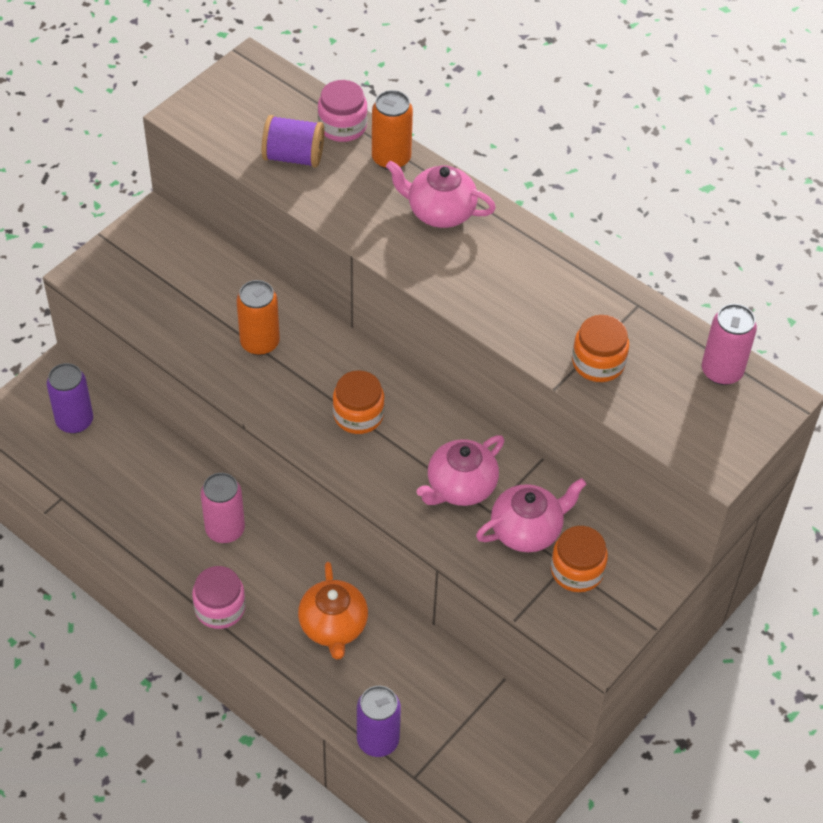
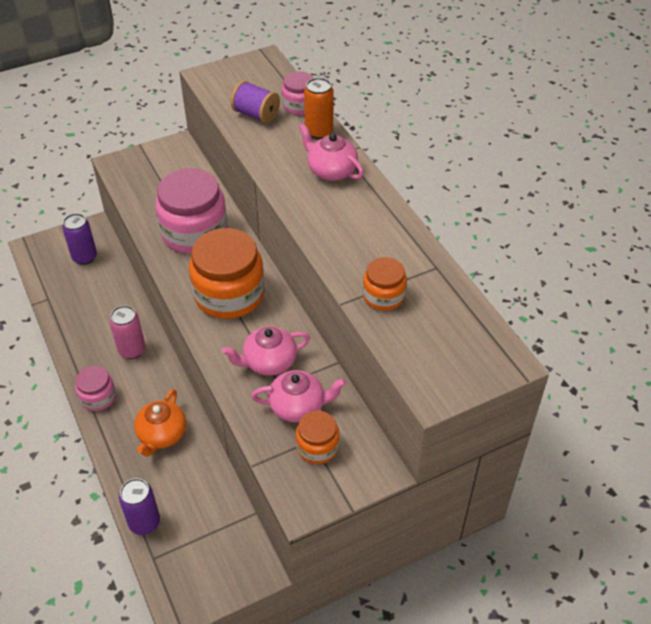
camera: 25 degrees right, 5 degrees down
orange can [236,280,280,355] -> pink jar [155,168,228,253]
orange jar [333,370,385,434] -> orange jar [189,228,264,319], size x1.92
pink can [702,304,757,385] -> none

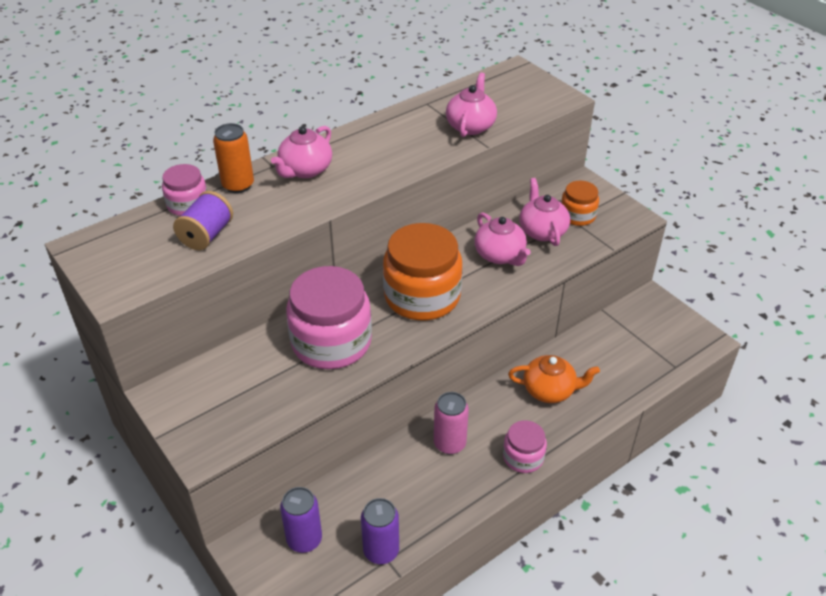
camera: 100 degrees left, 5 degrees down
purple can [119,478,160,535] -> purple can moved to [361,498,399,564]
orange jar [363,257,407,311] -> pink teapot [446,73,497,137]

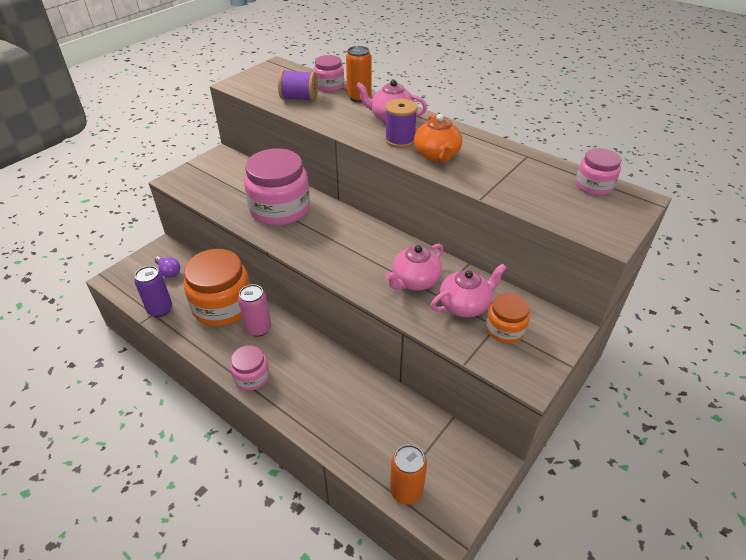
camera: 75 degrees right, 0 degrees up
purple can [280,487,322,553] -> purple light bulb [155,256,180,278]
orange jar [383,223,462,320] -> orange jar moved to [184,249,250,326]
pink teapot [446,73,497,137] -> none
orange teapot [508,355,600,403] -> orange teapot moved to [414,114,462,162]
none -> purple spool [385,98,418,148]
none -> orange can [390,444,427,505]
none -> pink jar [576,148,621,196]

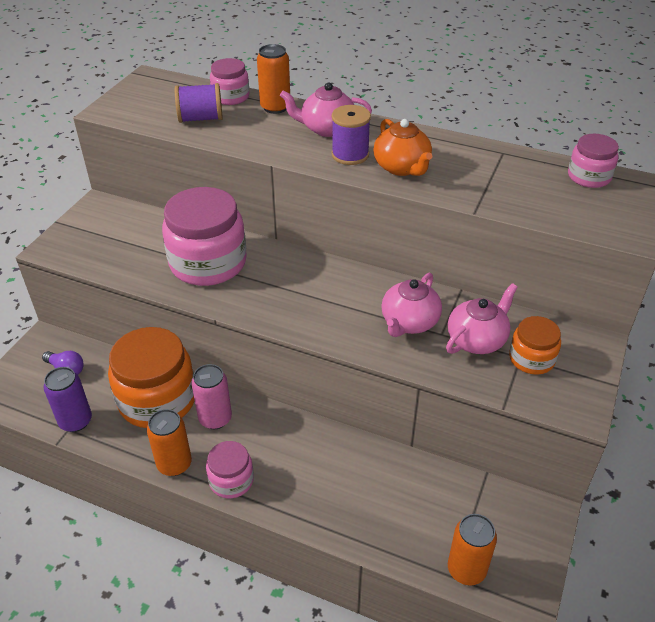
camera: 15 degrees left, 0 degrees up
none -> orange can [147,409,192,476]

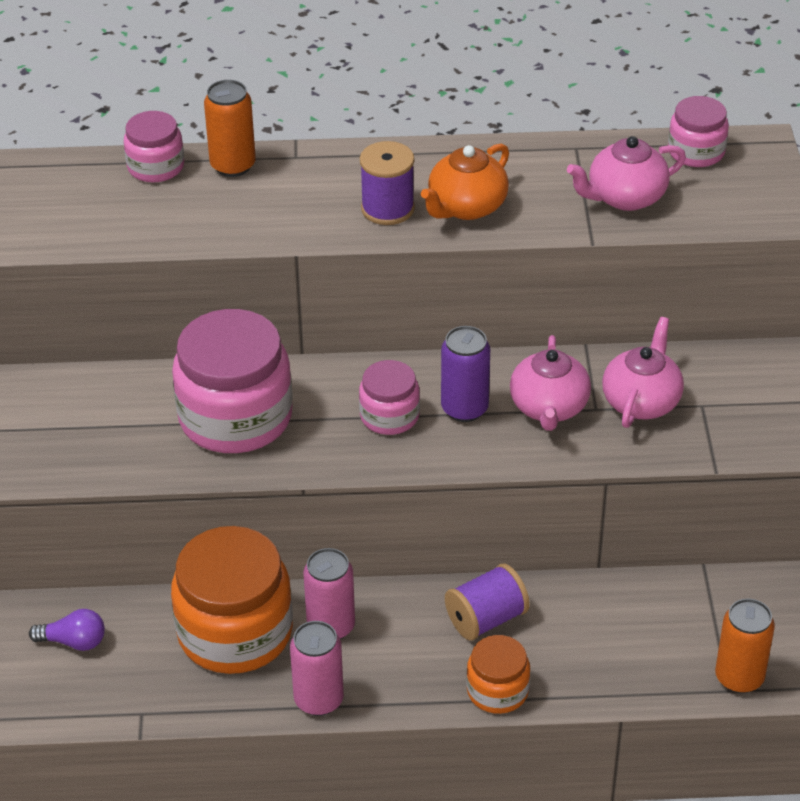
camera: 25 degrees left, 0 degrees up
purple can [44,367,92,432] -> purple can moved to [441,326,490,422]
orange can [147,409,192,476] -> pink can [290,621,344,716]
purple spool [175,83,223,123] -> purple spool moved to [445,564,530,640]
pink jar [206,441,254,498] -> pink jar moved to [359,360,420,435]
pink teapot [280,82,372,137] -> pink teapot moved to [567,136,686,211]
orange teapot [373,119,432,176] -> orange teapot turned 90 degrees clockwise [421,143,509,220]
orange jar [509,316,561,374] -> orange jar moved to [466,635,530,714]

